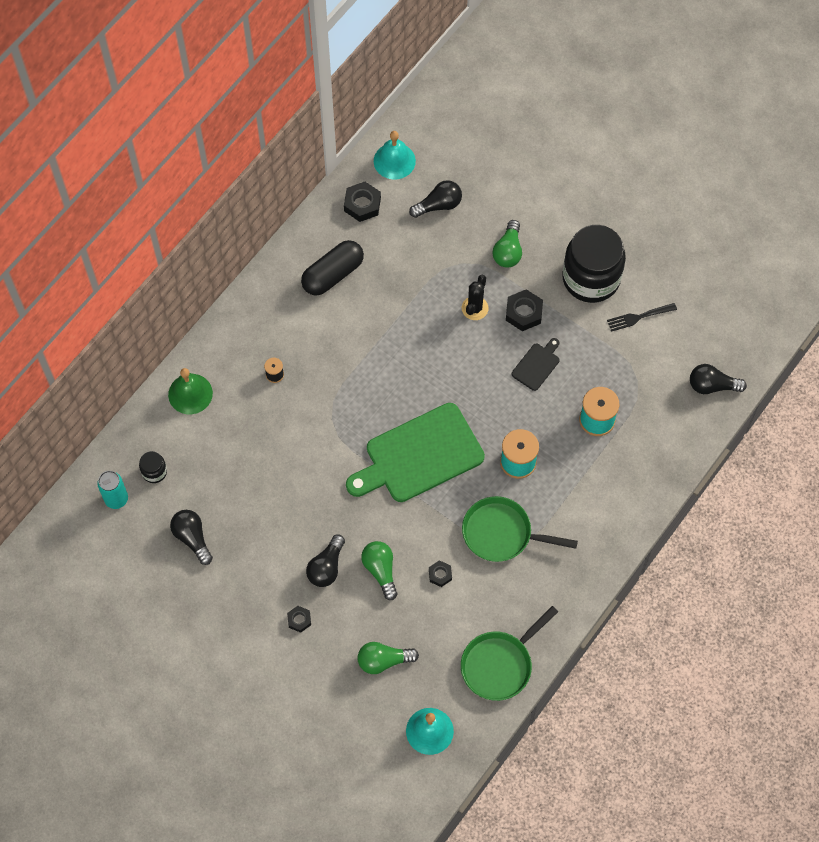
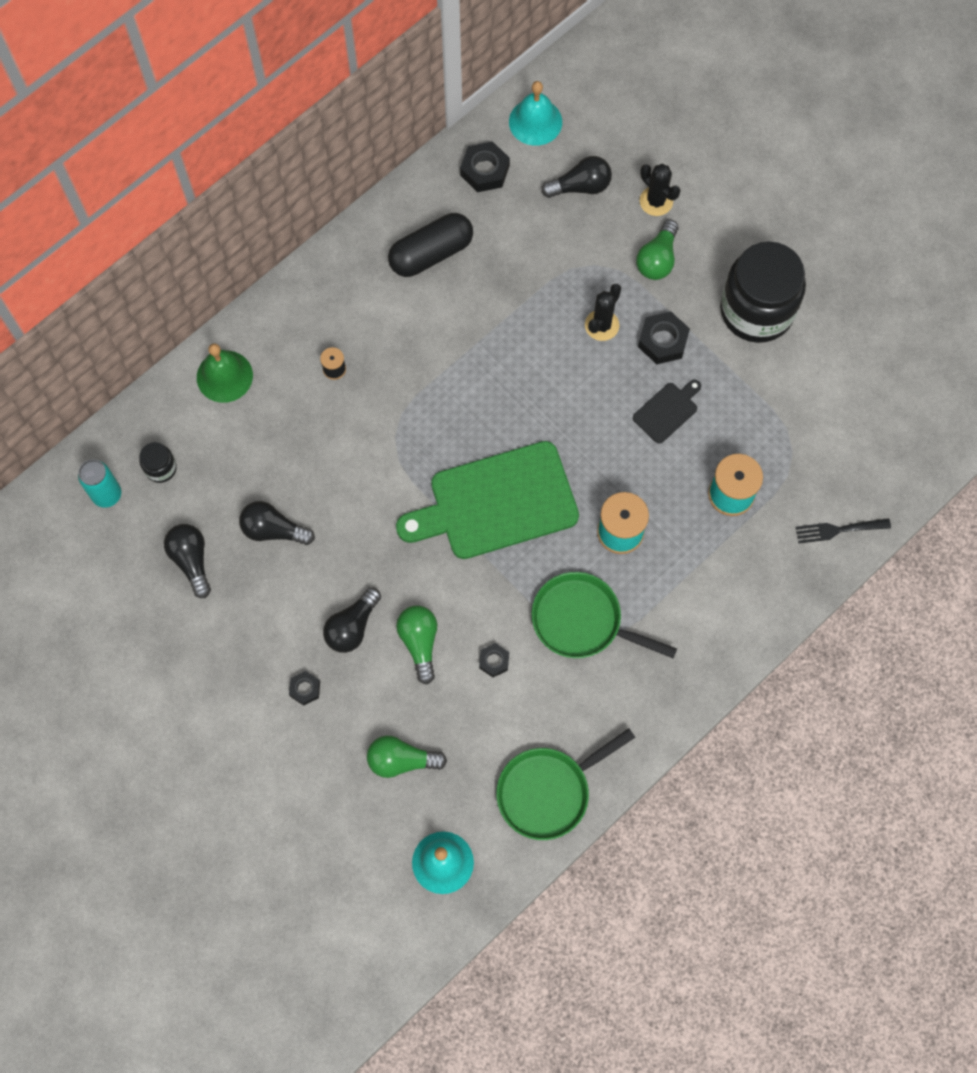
camera: 10 degrees right, 5 degrees up
black fork [607,303,677,332] -> black fork moved to [795,518,891,544]
black light bulb [690,364,747,394] -> black light bulb moved to [239,501,315,545]
none -> black cactus [639,164,680,216]

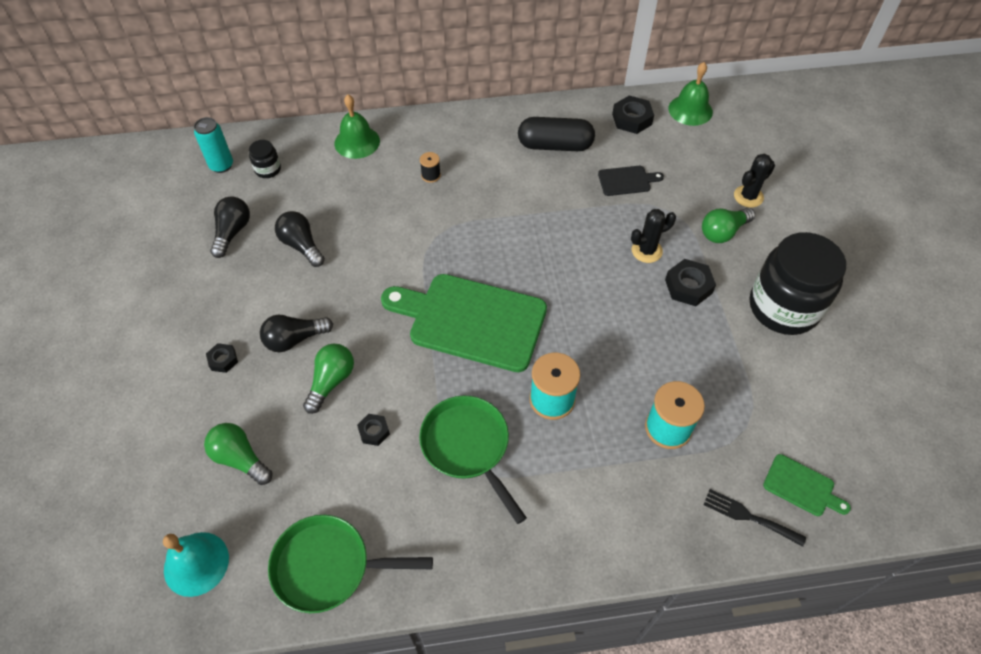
camera: 35 degrees right, 15 degrees down
turquoise bell [509,81,562,146] -> green bell [668,62,713,126]
black light bulb [541,156,612,198] -> none
black cutting board [633,380,701,444] -> black cutting board moved to [598,166,664,196]
black cactus [639,164,680,216] -> black cactus turned 60 degrees clockwise [734,154,775,208]
none -> green cutting board [763,454,851,516]

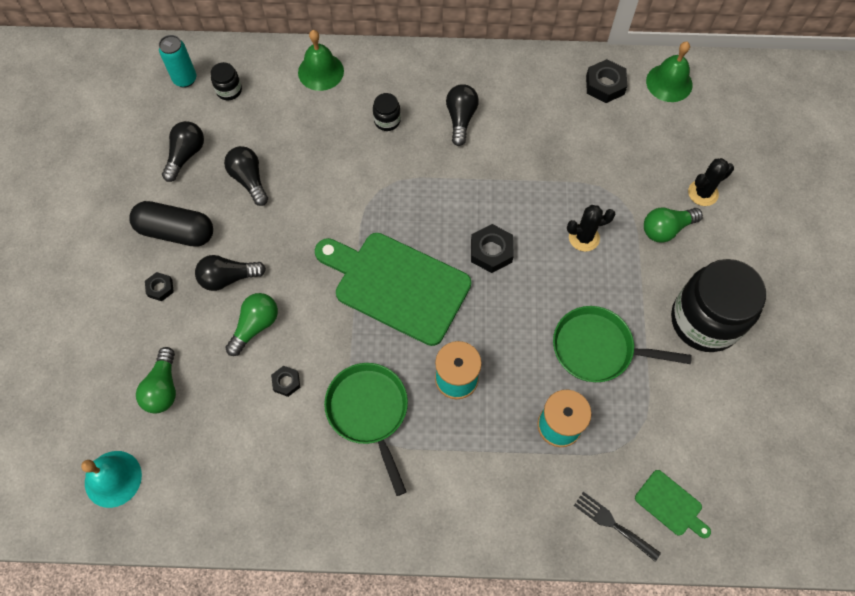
camera: 10 degrees right, 10 degrees up
green light bulb [204,423,272,485] -> green light bulb turned 135 degrees counterclockwise [136,347,176,413]
green pan [268,515,433,613] -> green pan moved to [553,306,692,382]
black spool [420,152,441,183] -> black jar [373,93,401,131]
black capsule [518,117,595,151] -> black capsule moved to [129,201,213,247]
black cutting board [598,166,664,196] -> none
black nut [665,259,716,306] -> black nut moved to [471,224,514,273]
none -> black light bulb [446,84,479,146]

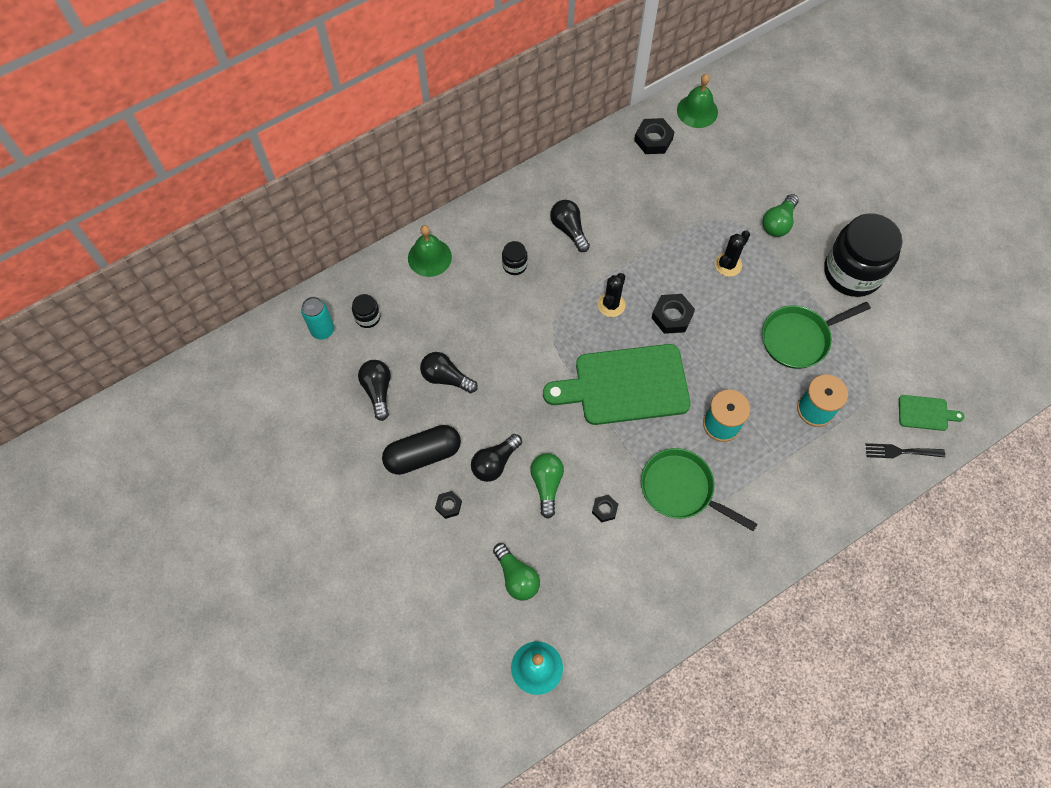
camera: 35 degrees left, 0 degrees up
black cactus [688,158,734,206] -> black cactus moved to [598,273,625,317]

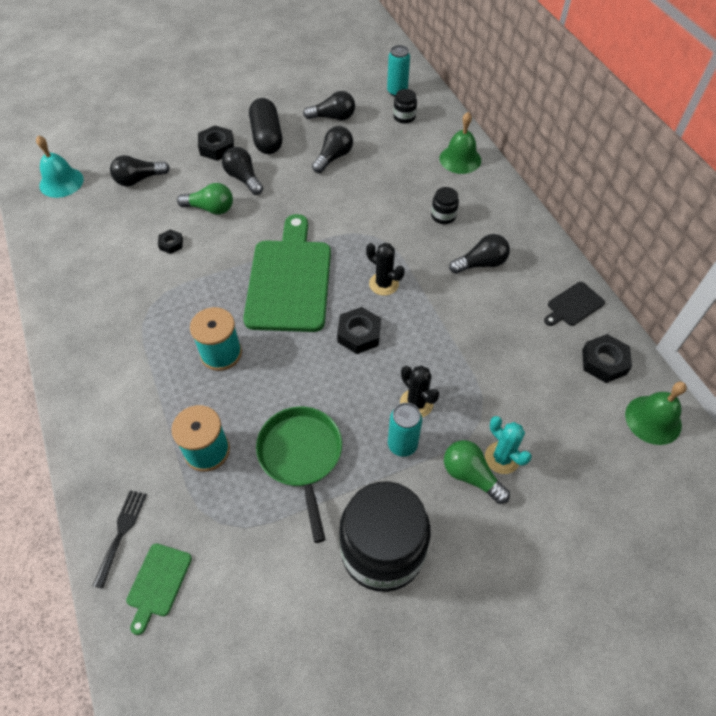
camera: 100 degrees right, 10 degrees down
black nut [435,491,462,519] -> black nut [198,125,234,161], size x1.68
green light bulb [493,543,540,600] -> black light bulb [110,155,170,186]
green pan [641,448,757,531] -> none
none -> turquoise can [388,403,422,457]
none -> turquoise cactus [485,416,532,474]
none -> black cutting board [544,282,605,326]

